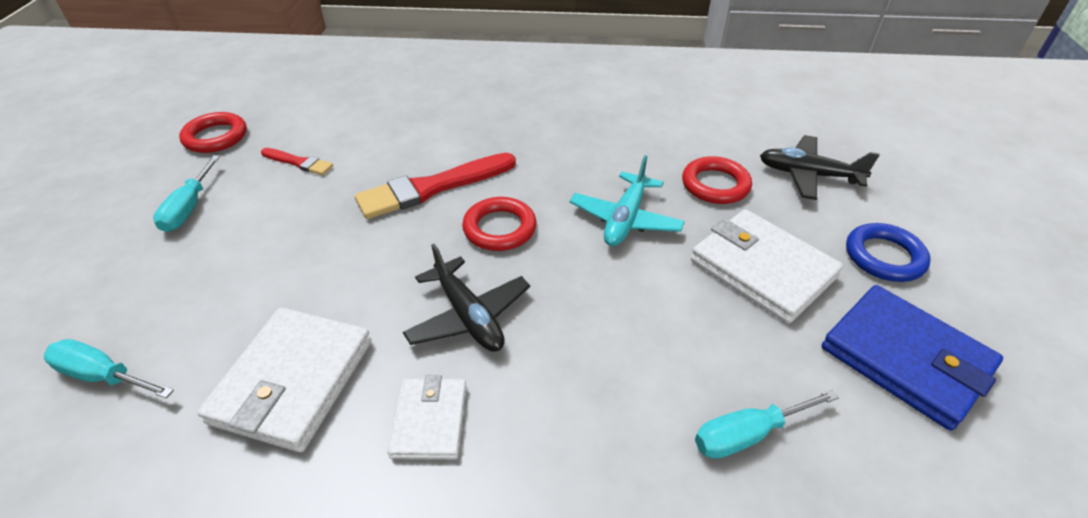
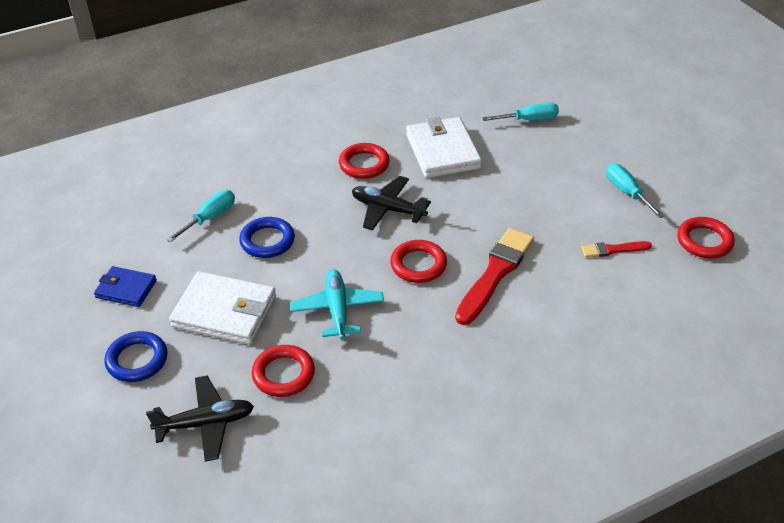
camera: 150 degrees right, 0 degrees up
white wallet [387,375,467,460] -> red ring [339,143,390,179]
blue wallet [822,285,1003,431] -> blue wallet [94,266,157,307], size x0.59
none -> blue ring [239,217,295,258]

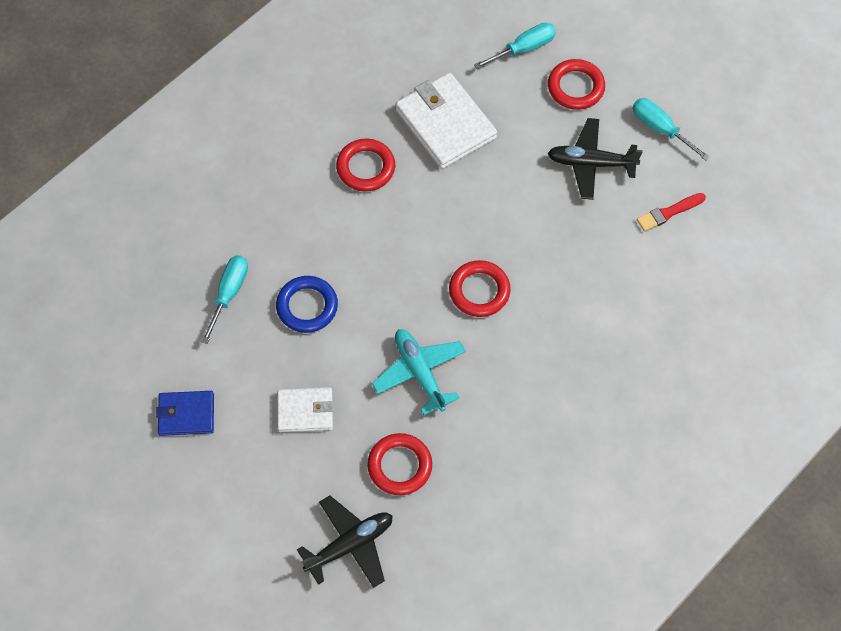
camera: 20 degrees left, 20 degrees up
blue ring [104,331,167,382] -> none
white wallet [169,271,276,345] -> white wallet [277,387,334,432], size x0.59
black plane [352,176,431,231] -> black plane moved to [548,118,643,200]
red brush [455,228,534,325] -> none
red ring [677,217,735,258] -> red ring moved to [548,59,605,110]

